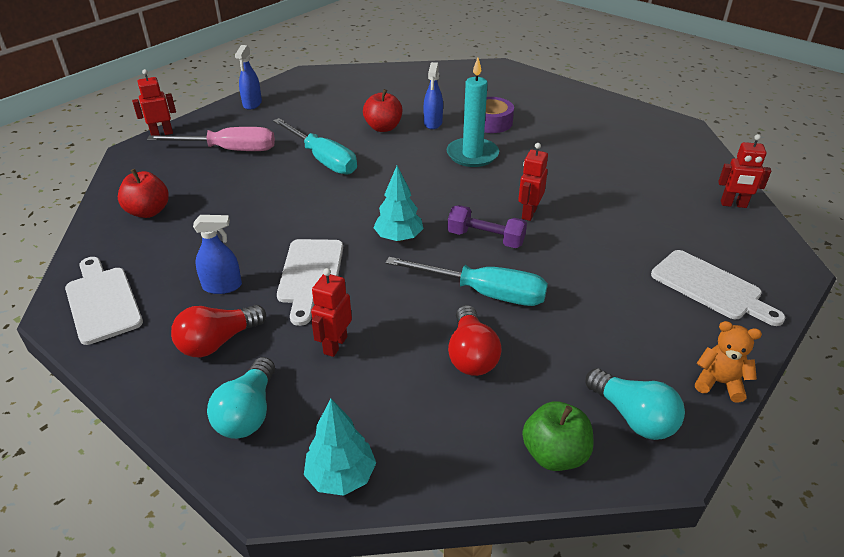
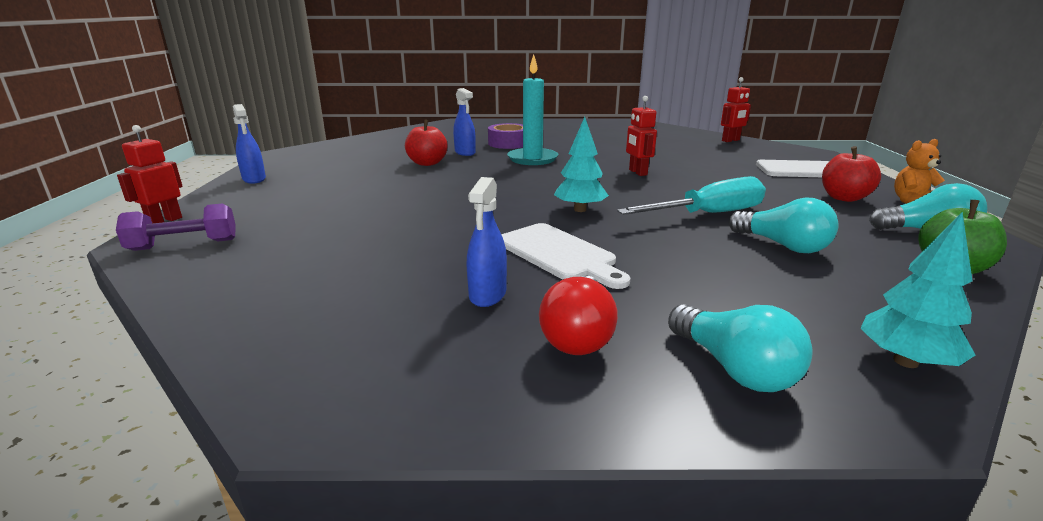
camera: 40 degrees left, 15 degrees down
white cutting board [65,257,143,345] -> none
red apple [118,169,169,218] -> red apple moved to [822,146,881,202]
pink screwdriver [147,127,275,151] -> none
blue spray bottle [193,215,242,294] -> blue spray bottle turned 150 degrees clockwise [467,177,507,307]
turquoise screwdriver [273,118,357,175] -> none
red robot [311,268,352,357] -> none
purple dumbbell [447,205,527,248] -> purple dumbbell moved to [116,203,236,251]
red light bulb [448,305,502,376] -> turquoise light bulb [729,197,839,253]

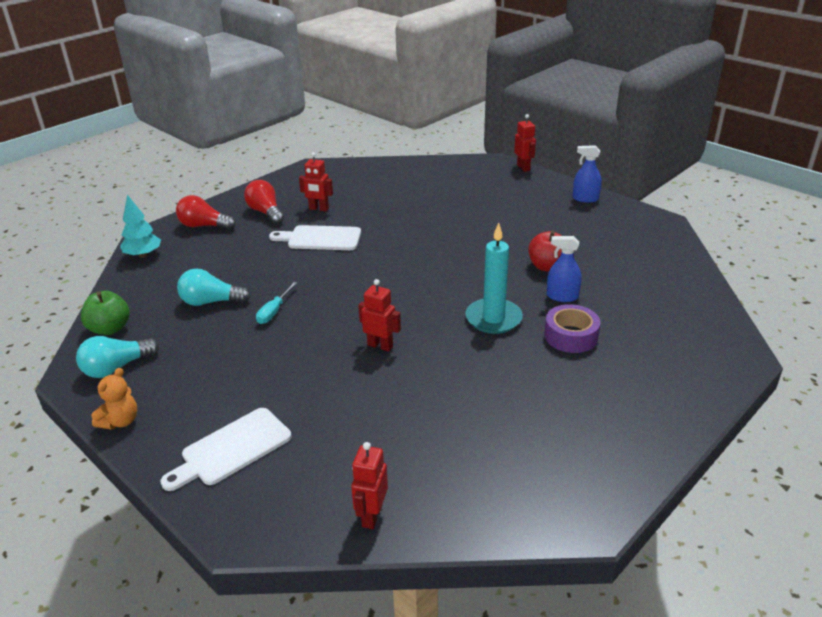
camera: 135 degrees right, 10 degrees up
purple dumbbell [116,203,236,251] -> none
blue spray bottle [467,177,507,307] -> red robot [299,152,333,211]
turquoise tree [554,117,609,212] -> none
turquoise screwdriver [617,176,766,215] -> turquoise screwdriver [256,282,297,324], size x0.54
turquoise light bulb [668,304,813,392] -> red light bulb [176,195,236,230]
red apple [822,146,881,202] -> none

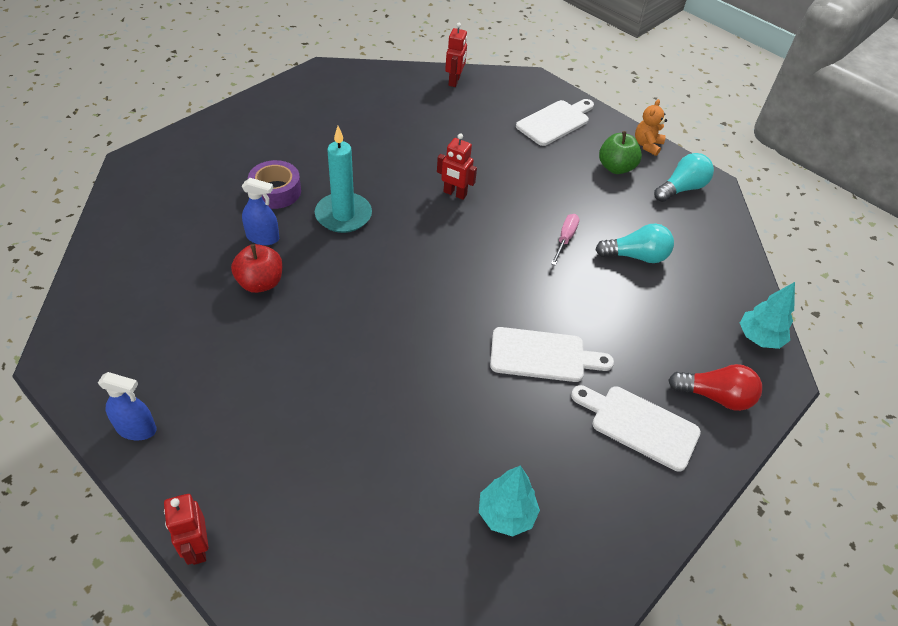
camera: 175 degrees right, 15 degrees up
green apple [81,291,129,335] -> green apple moved to [599,131,642,174]
red light bulb [244,180,284,224] -> white cutting board [571,385,701,472]
turquoise screwdriver [256,282,297,324] -> pink screwdriver [551,214,580,265]
red robot [299,152,333,211] -> none
none -> turquoise tree [479,465,540,537]

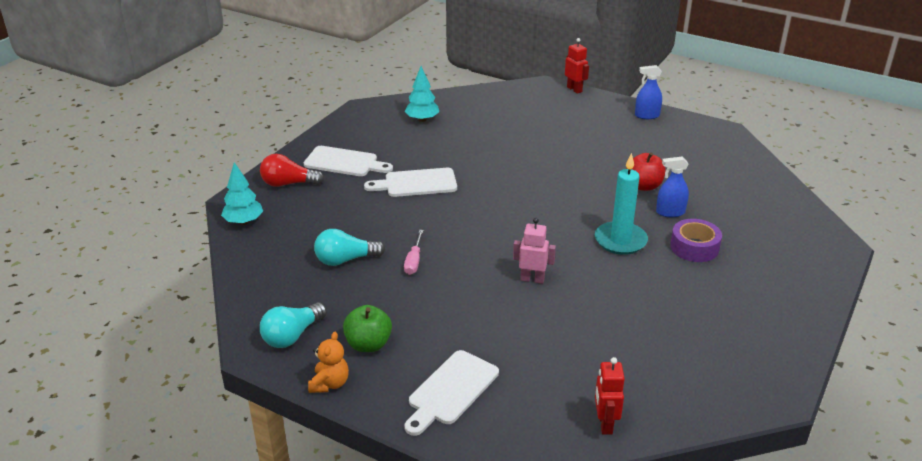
camera: 170 degrees right, 15 degrees down
red robot [437,133,477,200] -> pink robot [513,218,556,284]

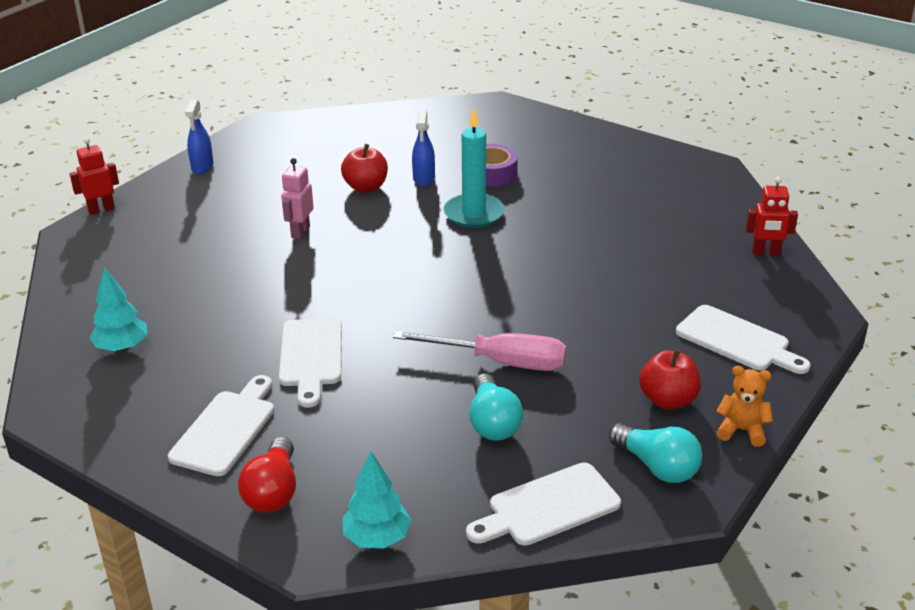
camera: 85 degrees left, 0 degrees up
green apple [343,305,392,352] -> red apple [639,349,701,410]
pink screwdriver [404,230,424,275] -> pink screwdriver [393,331,566,371], size x1.87
pink robot [513,218,556,284] -> pink robot moved to [281,158,314,239]
none -> white cutting board [466,463,621,546]

